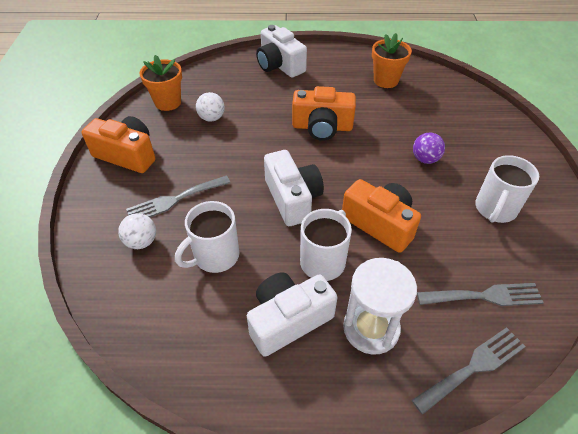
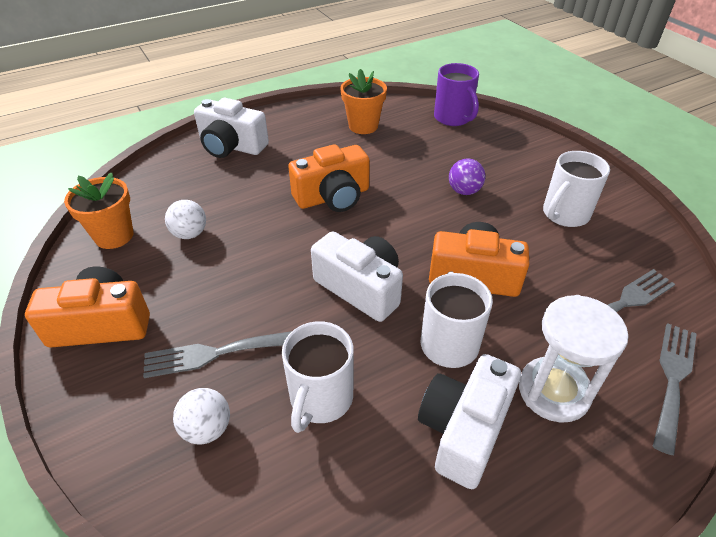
camera: 30 degrees left, 5 degrees down
grey fork [126,175,230,217] -> grey fork turned 45 degrees clockwise [143,331,292,378]
white mug [475,155,539,223] -> white mug turned 45 degrees clockwise [543,151,610,227]
none -> purple mug [434,63,479,126]

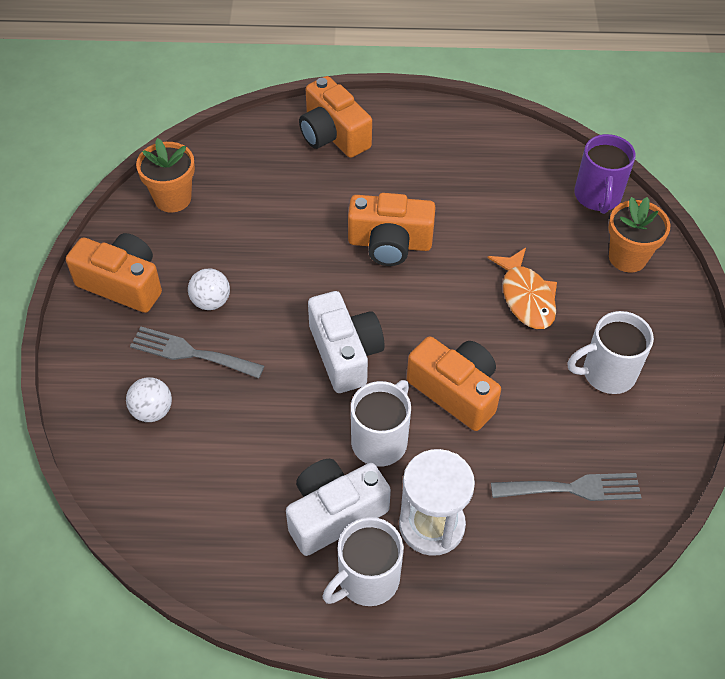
camera: 30 degrees right, 10 degrees up
white ball [165,200,206,239] -> white ball moved to [188,269,230,310]
white camera [194,98,269,158] -> orange camera [299,76,372,158]
white mug [282,321,354,433] -> white mug moved to [323,517,404,606]
orange flower pot [340,69,387,134] -> orange flower pot moved to [608,197,670,273]
purple ball [449,158,486,195] -> orange fish [488,248,557,329]
grey fork [653,323,697,455] -> none

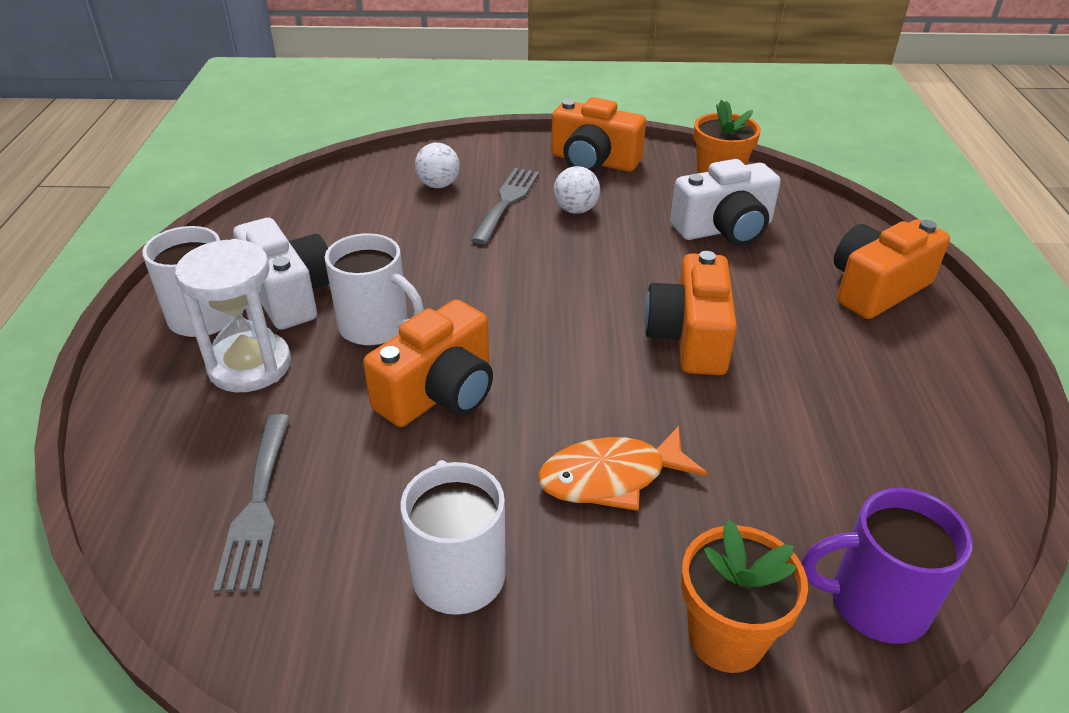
camera: 90 degrees right, 15 degrees down
orange camera [66,233,162,313] -> orange camera turned 90 degrees clockwise [551,97,646,172]
white camera [308,291,384,393] -> white camera moved to [670,159,781,246]

